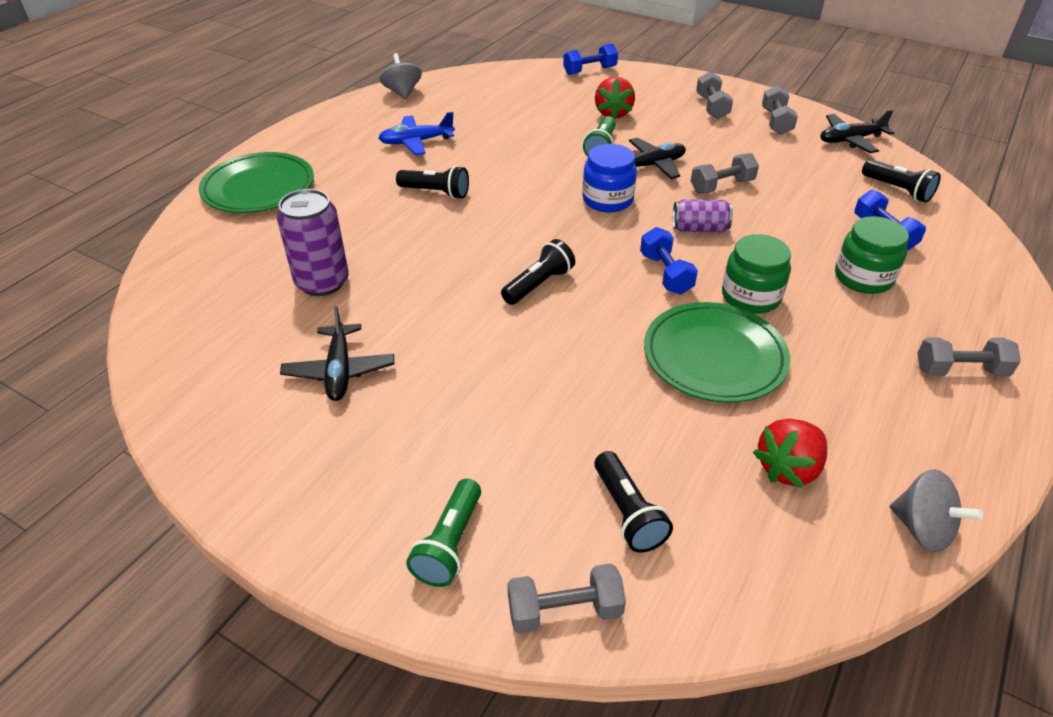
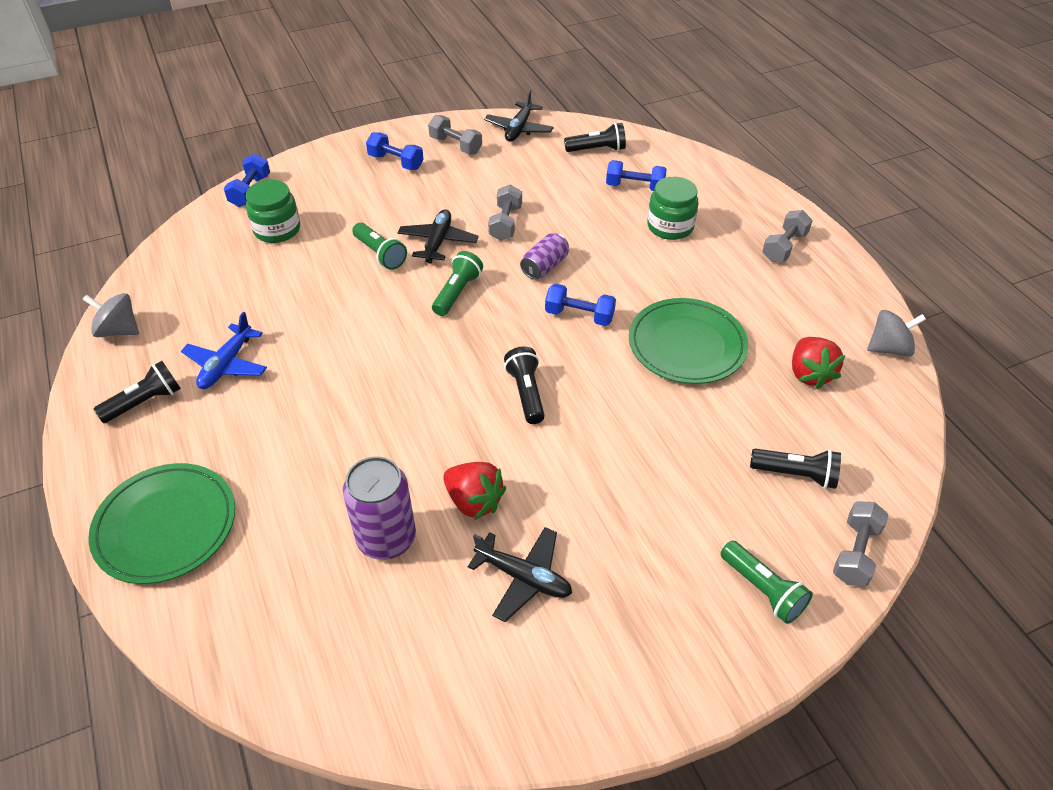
camera: 55 degrees left, 5 degrees up
black flashlight [396,166,469,199] -> black flashlight moved to [94,361,181,423]
blue jar [582,144,637,212] -> green flashlight [432,251,483,316]
red strawberry [595,77,635,120] -> red strawberry moved to [443,462,506,520]
grey dumbbell [696,71,733,119] -> blue dumbbell [366,132,424,170]
green jar [722,234,791,314] -> green jar moved to [246,180,300,243]

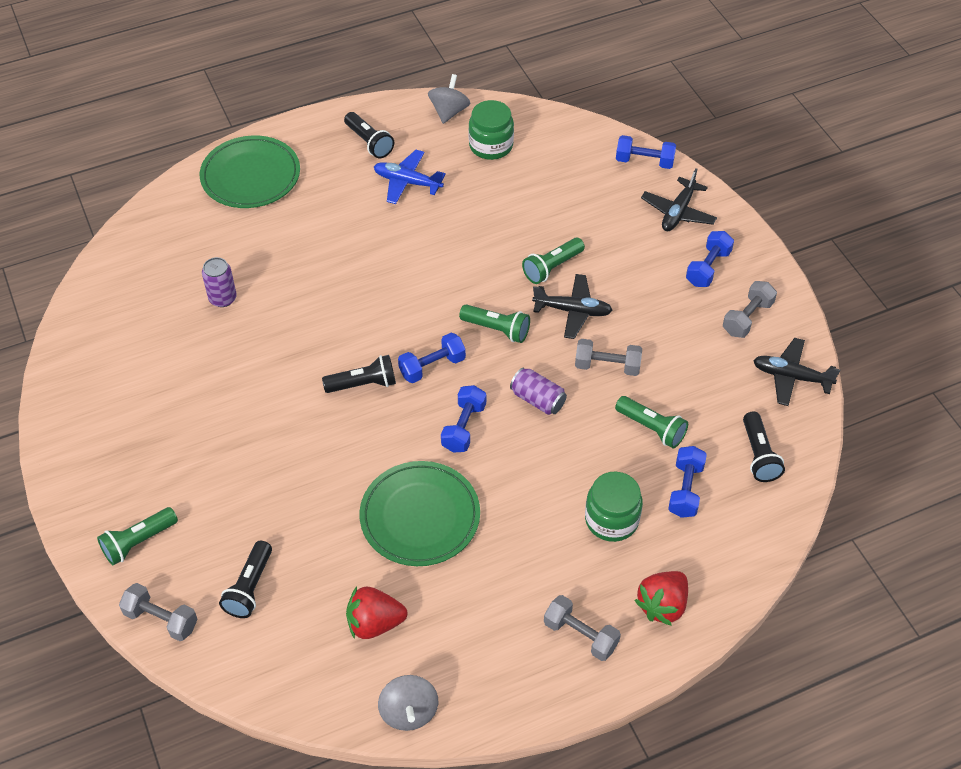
camera: 90 degrees right, 5 degrees up
green jar [246,180,300,243] -> green jar moved to [468,100,514,160]
purple can [343,457,416,560] -> purple can [202,257,237,307], size x0.63
red strawberry [443,462,506,520] -> red strawberry moved to [634,571,688,626]
black plane [468,527,572,622] -> black plane moved to [641,168,717,232]
none -> blue dumbbell [398,333,466,383]
none -> green flashlight [615,396,688,448]

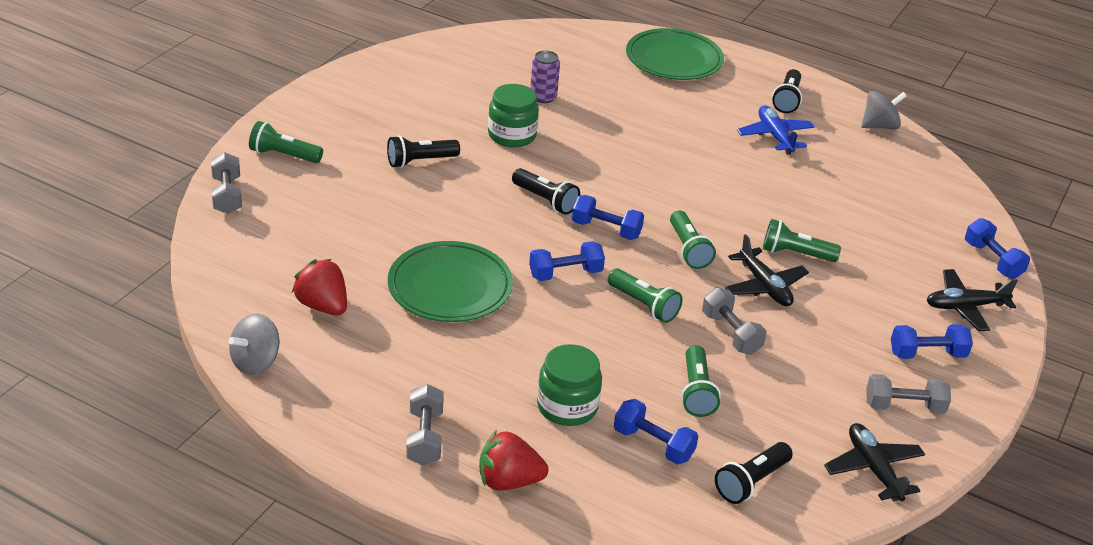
camera: 50 degrees right, 15 degrees down
black flashlight [219,541,272,618] -> black flashlight moved to [387,135,460,168]
green jar [468,100,514,160] -> green jar moved to [488,84,539,147]
purple can [510,368,567,415] -> green flashlight [608,268,683,323]
blue dumbbell [668,446,707,518] -> blue dumbbell turned 60 degrees clockwise [614,399,698,464]

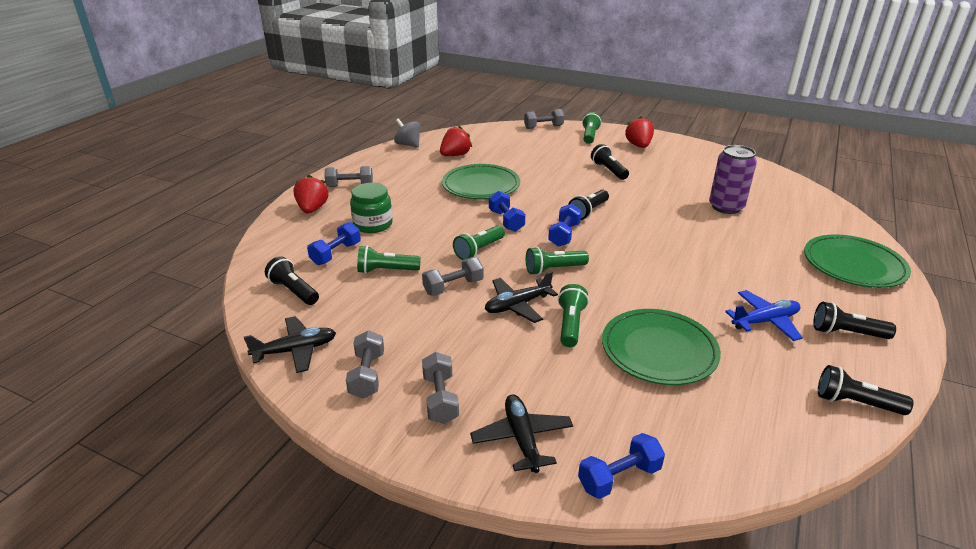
camera: 90 degrees right, 5 degrees down
green jar [488,84,539,147] -> none
purple can [530,50,560,103] -> purple can [709,145,757,214], size x1.60
grey spinning top [861,91,907,130] -> black flashlight [818,365,914,415]
blue dumbbell [891,324,973,359] -> grey dumbbell [422,352,459,424]
none -> green plate [602,309,721,385]
none -> red strawberry [625,117,654,148]

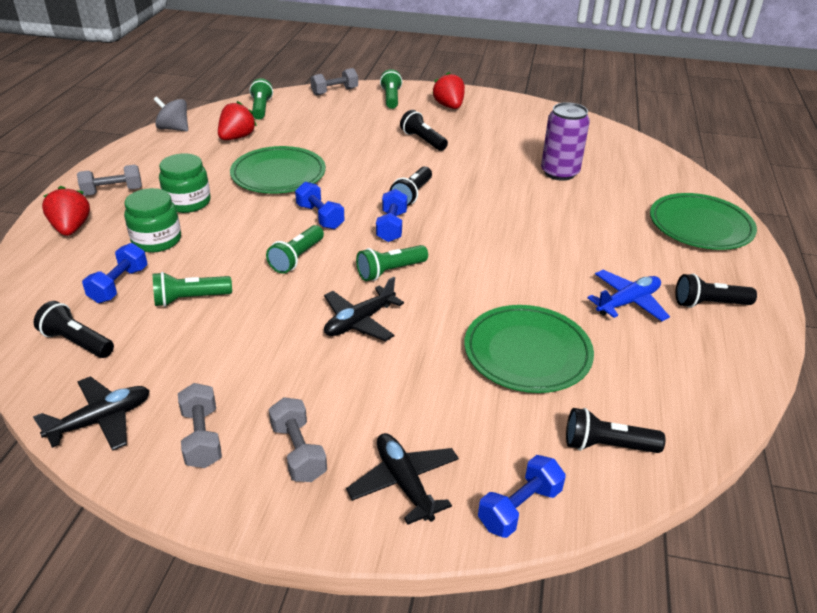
camera: 15 degrees left, 5 degrees up
grey dumbbell [422,257,484,296] -> none
green flashlight [558,284,589,347] -> green flashlight moved to [250,78,273,119]
black flashlight [818,365,914,415] -> black flashlight moved to [566,408,665,453]
none -> green jar [159,153,211,213]

